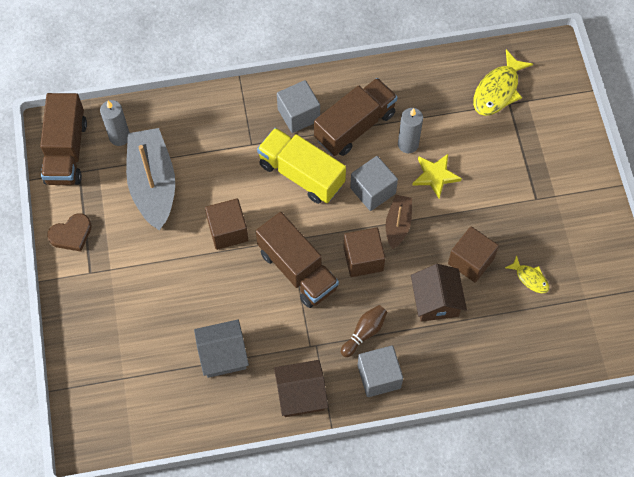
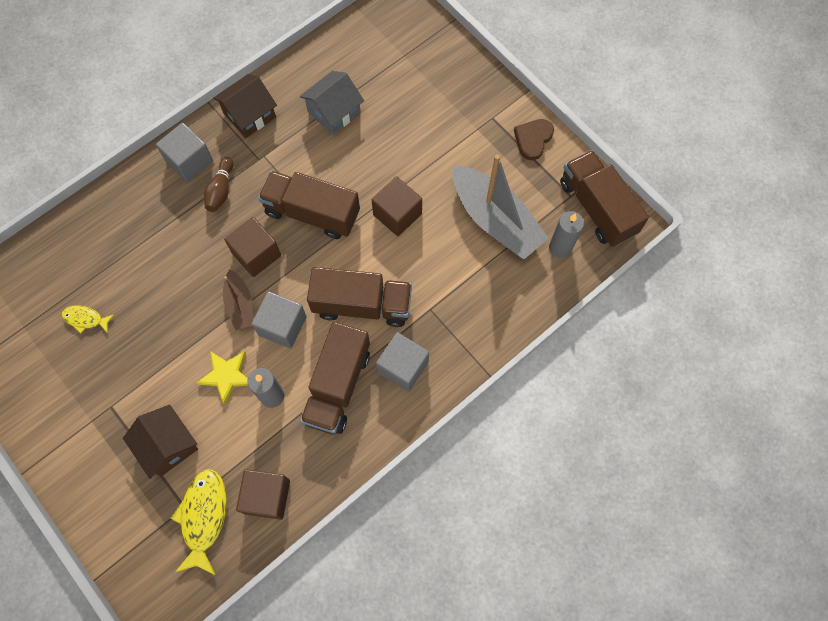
camera: 150 degrees right, 5 degrees up
yellow truck [257,128,346,204] -> brown truck [307,267,412,327]
brown house [411,264,467,322] -> brown house moved to [123,405,198,479]
brown cube [448,227,499,283] -> brown cube moved to [236,469,290,520]

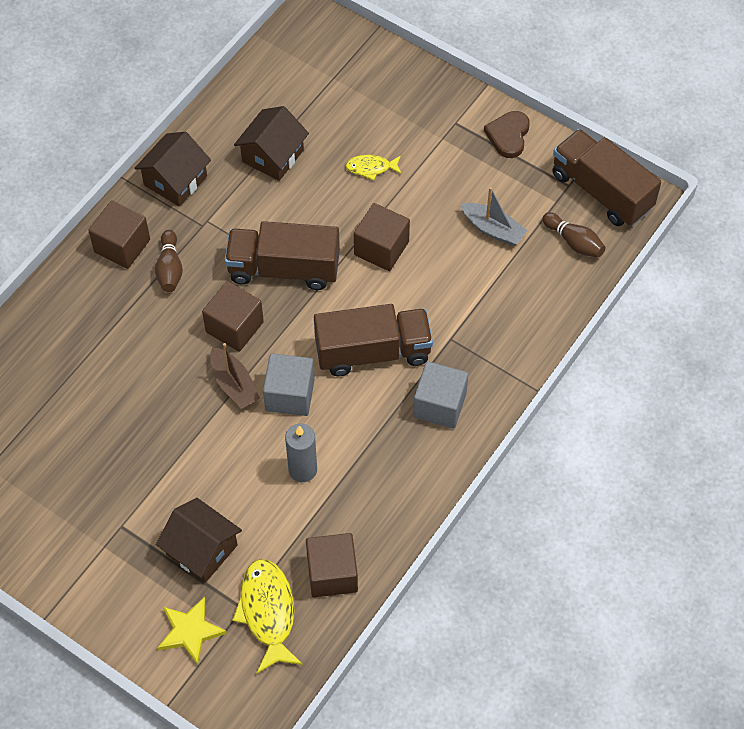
camera: 15 degrees left, 10 degrees down
yellow fish [62,305,114,333] -> yellow fish moved to [345,155,402,180]
grey cube [156,123,213,182] -> brown cube [88,200,150,269]
yellow star [197,351,248,405] -> yellow star moved to [157,597,227,665]
grey house [300,71,364,135] -> brown house [234,106,309,181]
brown truck [300,322,370,435] -> none
grey boat [453,155,549,259] -> grey boat [461,187,528,246], size x0.52
grey candle [549,211,584,258] -> brown bowling pin [542,212,605,258]

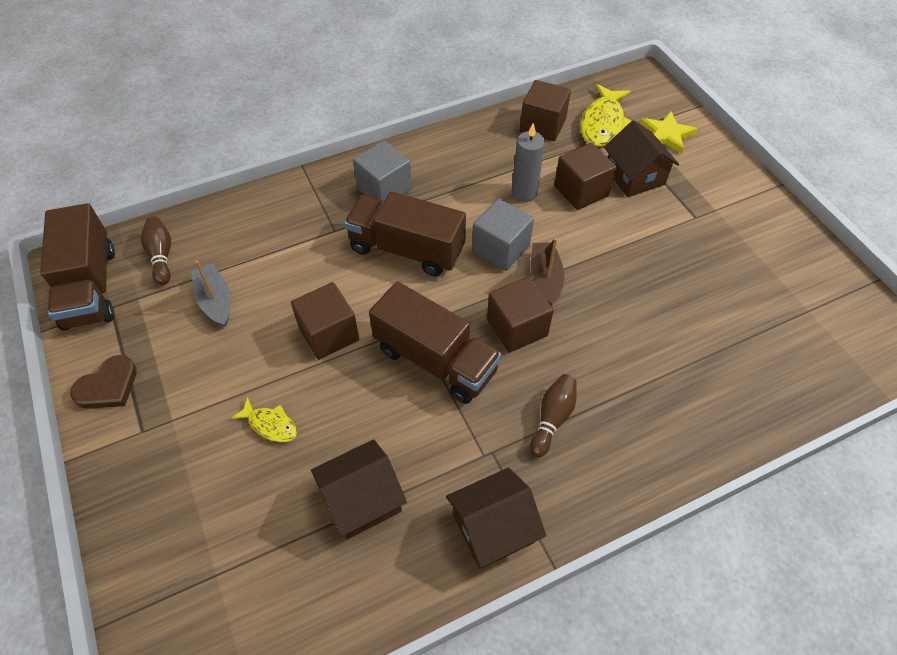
camera: 150 degrees left, 5 degrees down
brown cube [88,200,150,269] -> brown cube moved to [554,143,616,210]

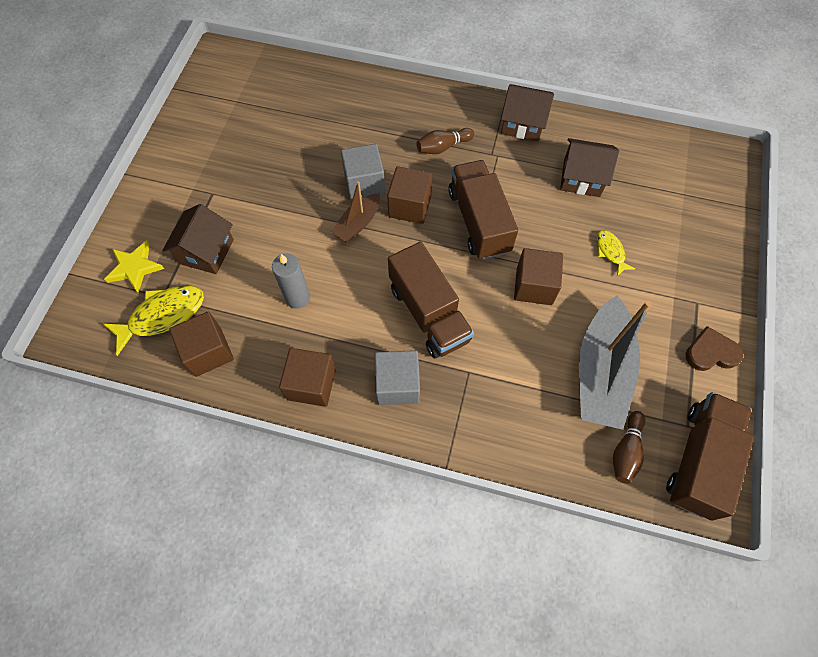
camera: 140 degrees left, 10 degrees up
grey boat [191,260,231,327] -> grey boat [579,296,652,430], size x1.92
grey cube [472,199,534,271] -> grey cube moved to [341,144,385,200]
brown cube [554,143,616,210] -> brown cube moved to [279,348,336,407]

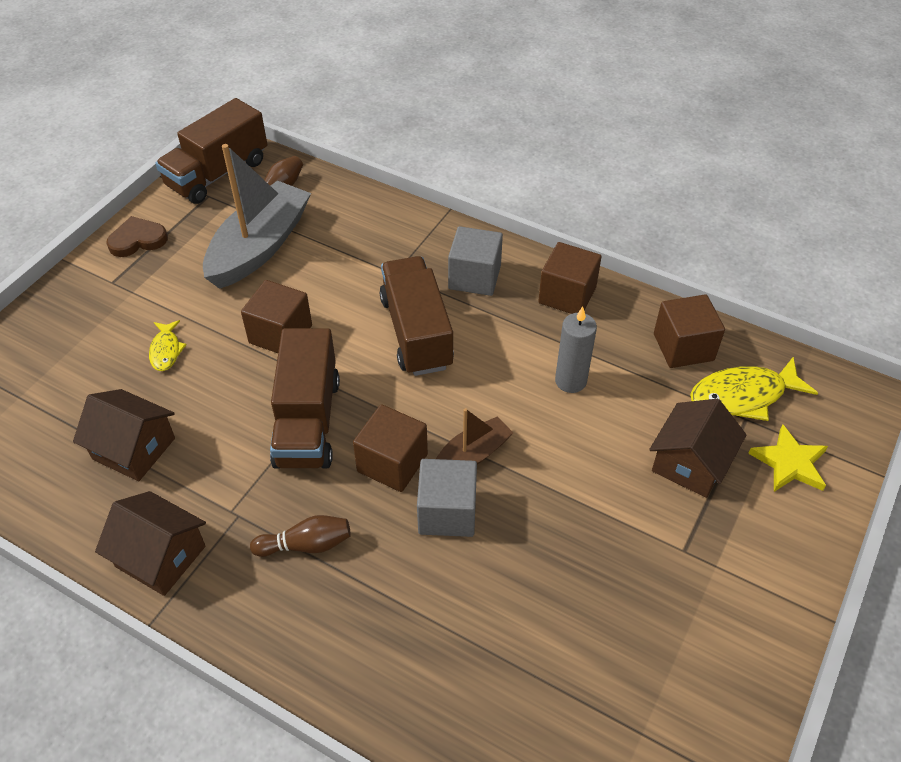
camera: 165 degrees left, 15 degrees down
brown heart [686,326,743,371] -> brown heart turned 150 degrees clockwise [106,216,168,257]

